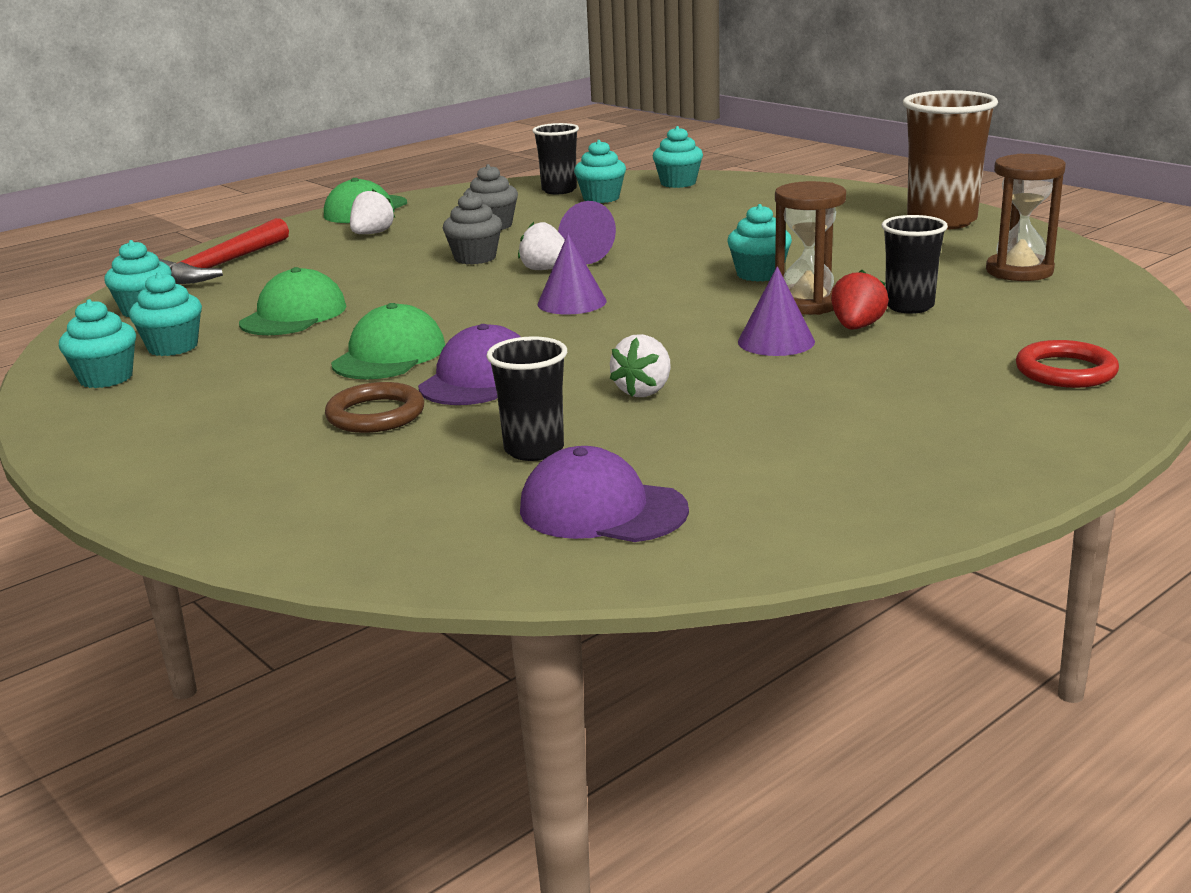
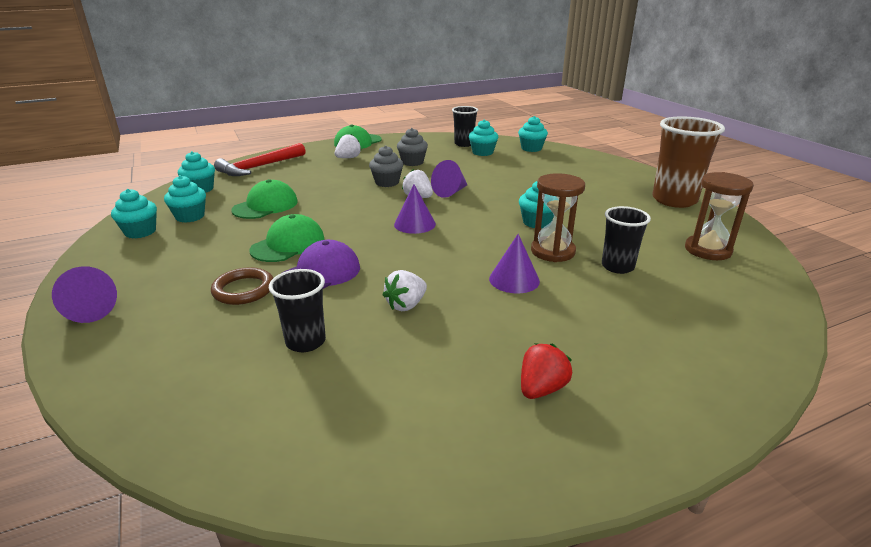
camera: 15 degrees right, 5 degrees up
purple cap [520,446,689,542] -> none
red strawberry [831,270,889,329] -> red strawberry moved to [521,343,572,399]
red ring [1016,340,1119,388] -> none
none -> purple cone [52,266,117,323]

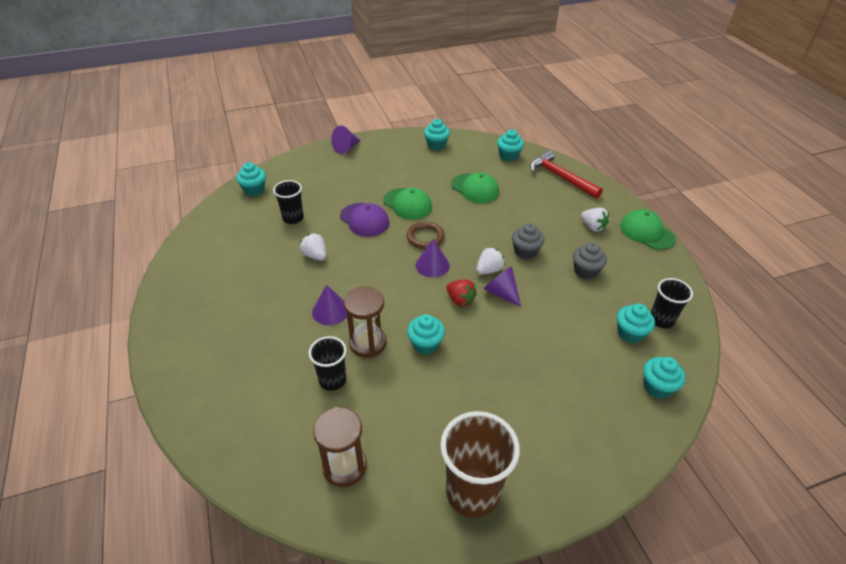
camera: 95 degrees right, 15 degrees up
turquoise cupcake [164,175,206,223] -> turquoise cupcake moved to [236,162,266,196]
brown ring [211,267,273,305] -> brown ring moved to [406,222,445,249]
red strawberry [521,343,572,399] -> red strawberry moved to [446,279,477,307]

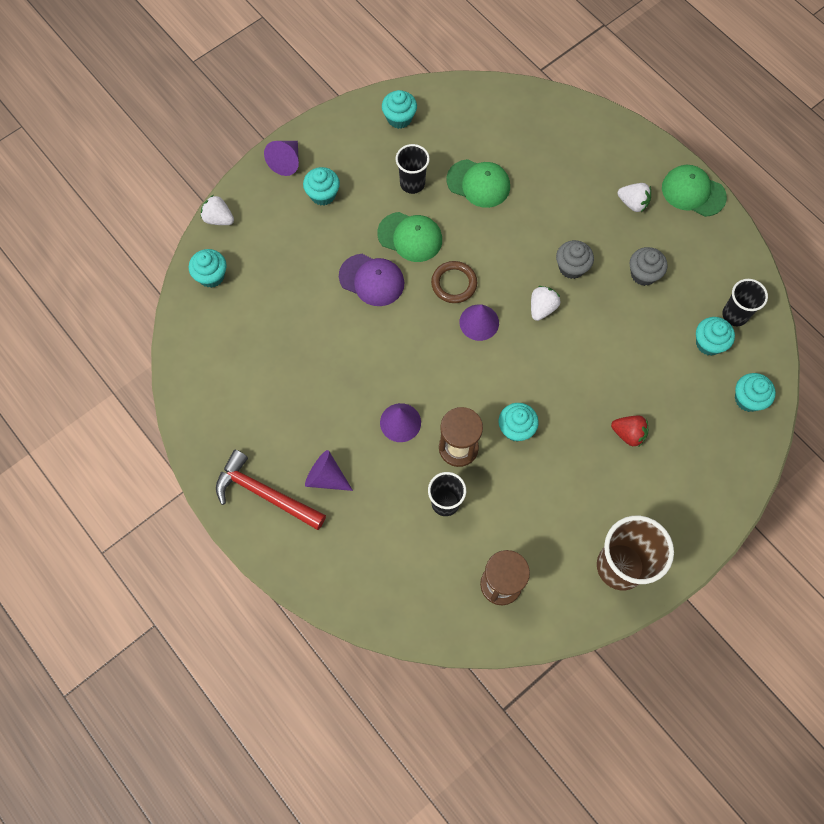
camera: 20 degrees left, 25 degrees up
black cup [273,180,304,224] -> black cup moved to [396,144,430,194]
white strawberry [300,233,326,261] -> white strawberry moved to [201,195,234,225]
red strawberry [446,279,477,307] -> red strawberry moved to [611,416,648,446]
purple cone [484,266,521,307] -> purple cone moved to [305,450,353,491]
turquoise cupcake [497,129,524,161] -> turquoise cupcake moved to [303,167,340,206]
red hammer [530,150,603,199] -> red hammer moved to [216,450,326,530]

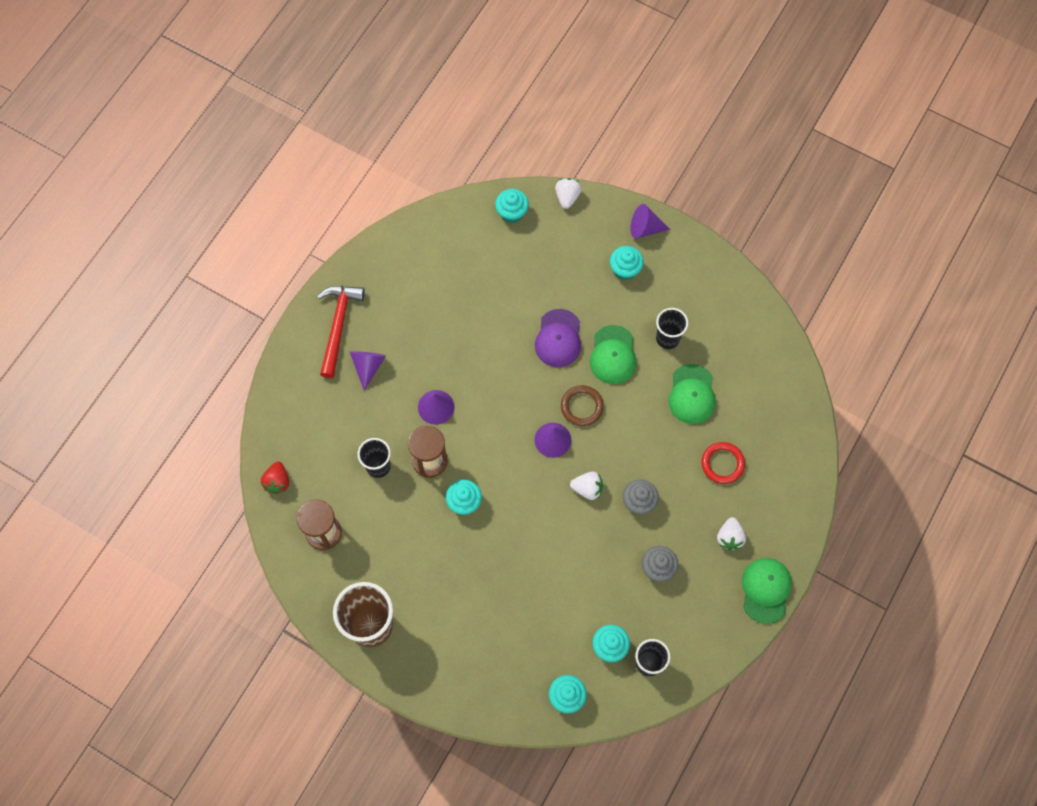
camera: 70 degrees right, 0 degrees up
turquoise cupcake [382,90,417,129] -> none
red strawberry [611,416,648,446] -> red strawberry moved to [261,462,289,494]
none -> red ring [701,442,745,484]

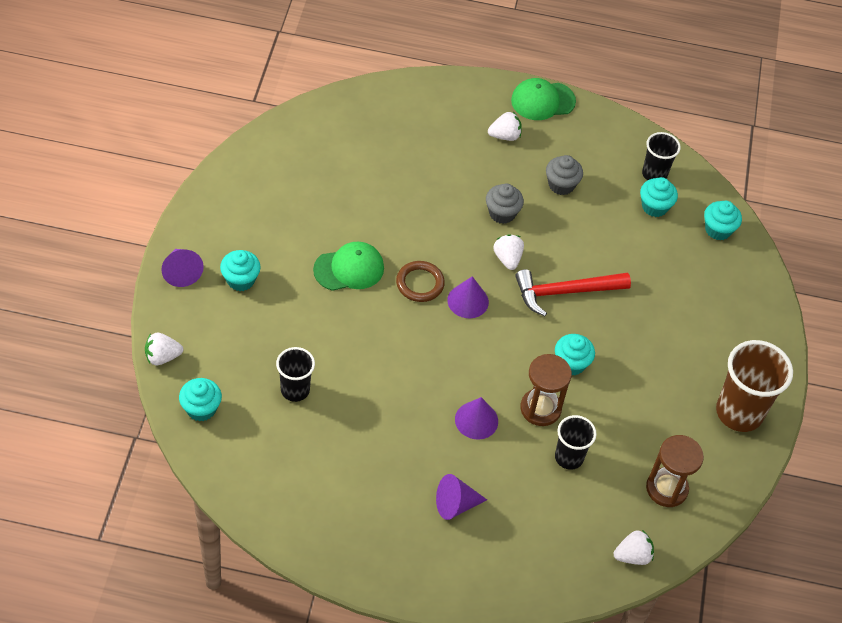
camera: 115 degrees left, 15 degrees down
red strawberry [261,462,289,494] -> white strawberry [613,530,654,565]
red hammer [317,286,365,378] -> red hammer moved to [515,269,631,316]
purple cap [535,309,581,367] -> none
black cup [656,308,688,349] -> black cup moved to [276,347,315,402]
green cap [668,364,716,424] -> none
red ring [701,442,745,484] -> none

